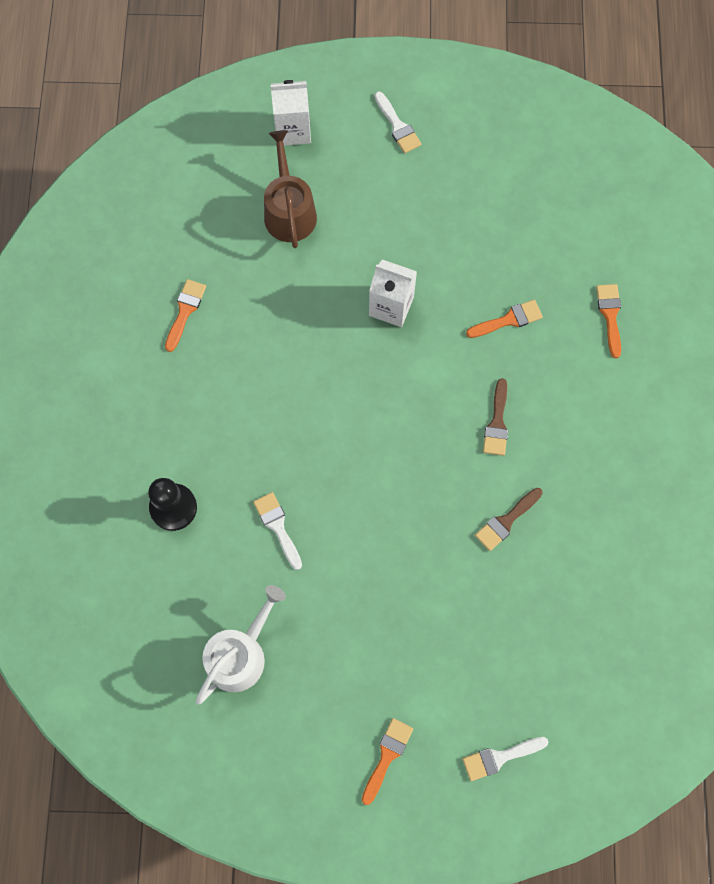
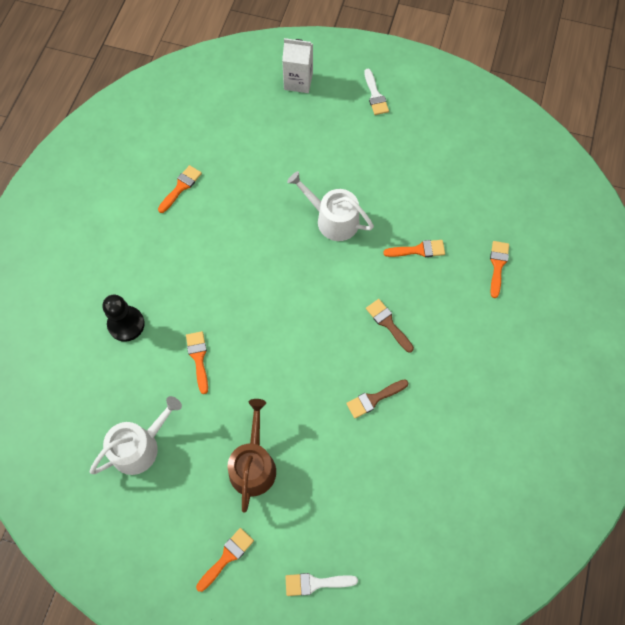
camera: 15 degrees right, 5 degrees down
white brush [253,492,302,570] -> orange brush [186,331,208,394]
brown watering can [264,130,317,248] -> brown watering can moved to [228,399,276,513]
white carton [369,259,417,327] -> white watering can [287,171,374,241]
brown brush [483,378,508,456] -> brown brush turned 120 degrees clockwise [366,299,414,353]

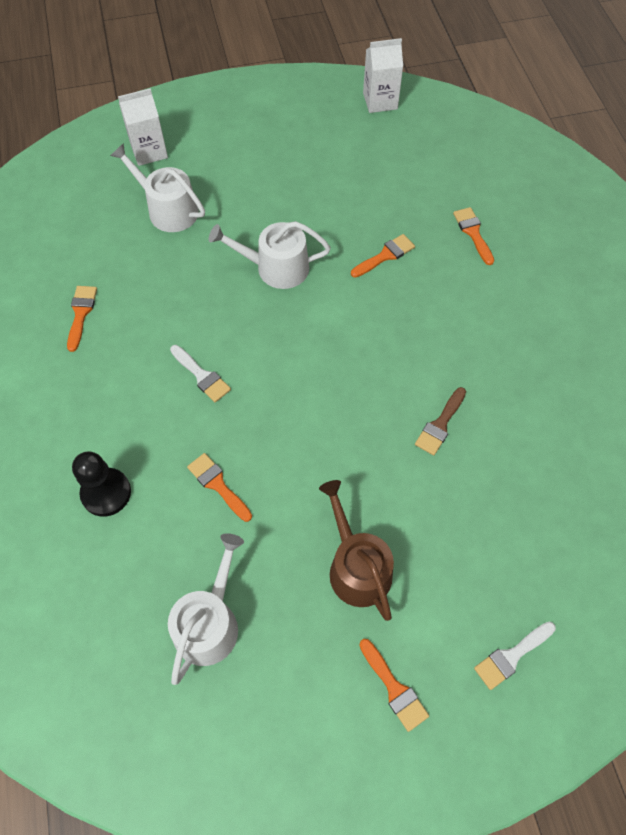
camera: 30 degrees left, 5 degrees down
orange brush [196,528,254,592] -> orange brush turned 135 degrees clockwise [359,639,429,732]
white brush [364,69,389,115] -> white brush moved to [170,345,231,402]
brown brush [366,299,414,353] -> none
none -> white watering can [110,143,205,232]
none -> white carton [363,38,403,113]

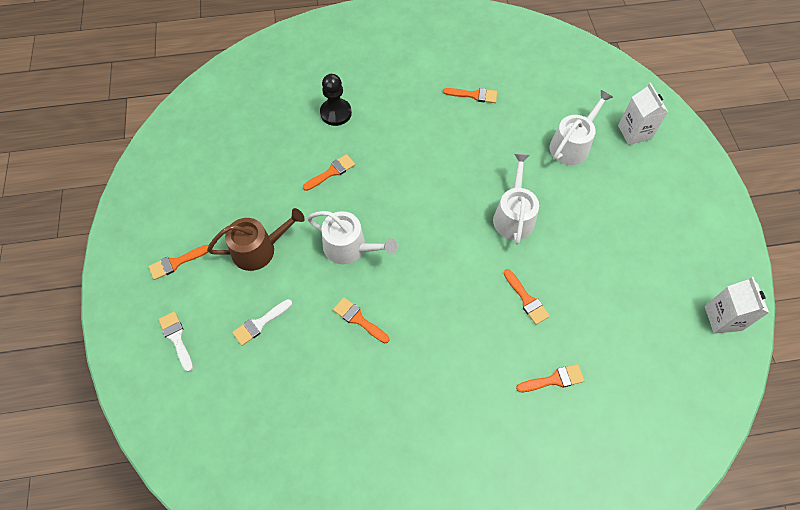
camera: 95 degrees right, 0 degrees up
white watering can [168,533,244,685] -> white watering can moved to [307,211,397,264]
white brush [170,345,231,402] -> white brush moved to [232,299,292,346]
brown brush [415,387,466,455] -> orange brush [333,297,389,343]

